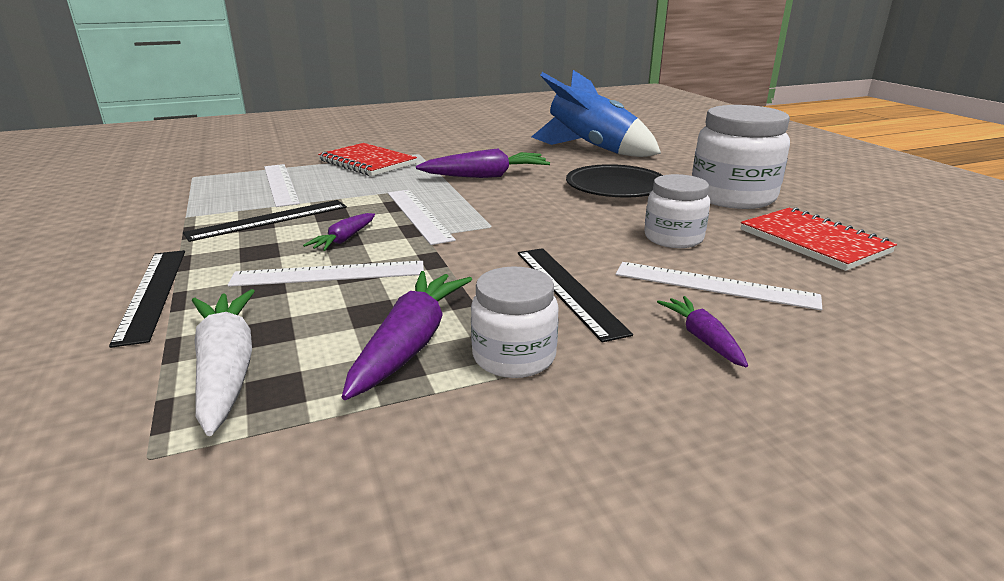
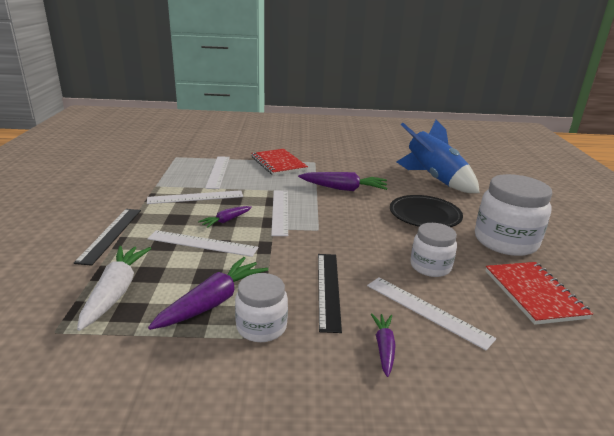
camera: 20 degrees right, 0 degrees up
black ruler [183,200,347,242] -> white ruler [147,190,243,204]

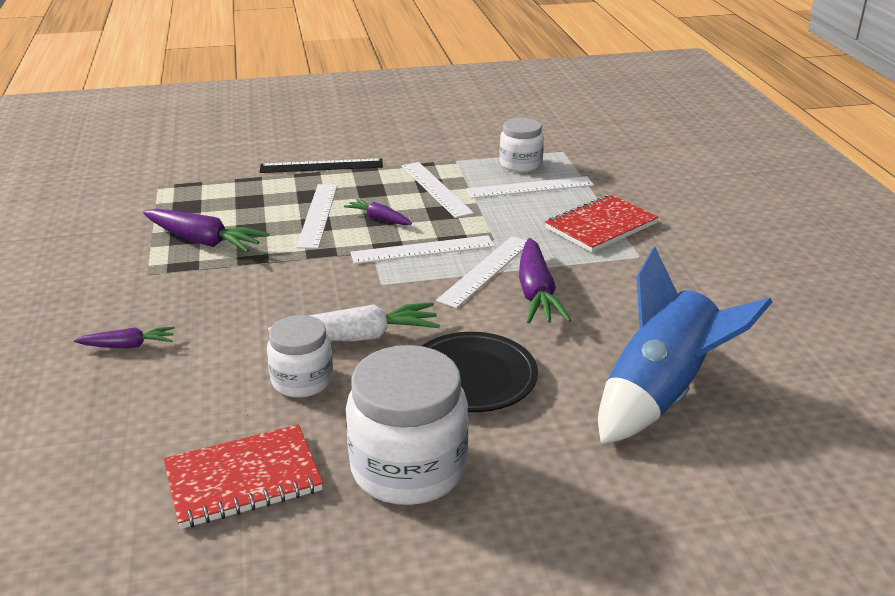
camera: 80 degrees right, 5 degrees up
white carrot [77,246,151,331] -> white carrot moved to [268,302,440,341]
white jar [235,273,288,342] -> white jar moved to [499,118,544,172]
black ruler [318,254,342,333] -> none
white ruler [367,277,496,350] -> white ruler moved to [436,236,527,308]

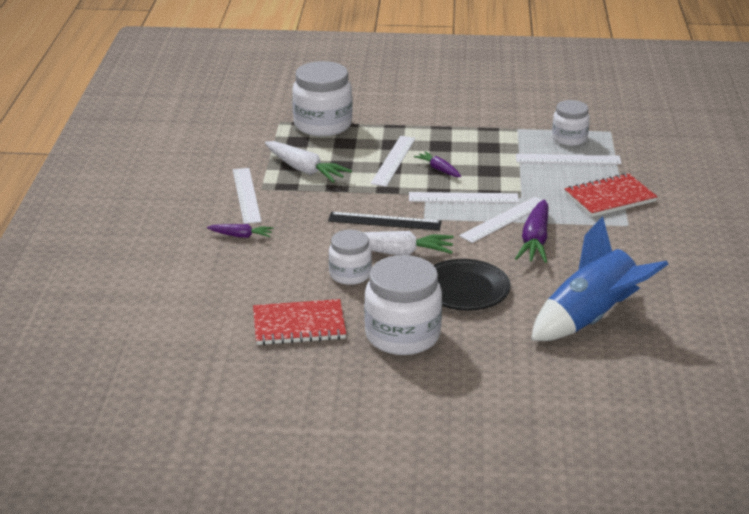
camera: 15 degrees right, 0 degrees up
purple carrot [143,209,269,252] -> white carrot [265,141,352,183]
black ruler [260,158,383,173] -> black ruler moved to [328,212,442,231]
white ruler [402,162,474,218] -> white ruler moved to [233,168,262,224]
none -> white jar [292,61,353,136]

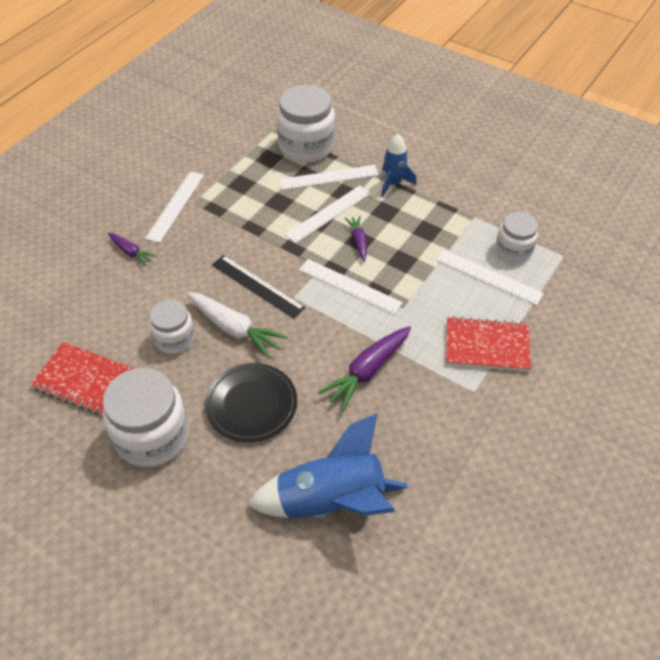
camera: 30 degrees right, 20 degrees up
white carrot [265,141,352,183] -> none
white ruler [459,196,548,243] -> white ruler moved to [279,165,379,190]
none -> blue rocket [381,134,417,197]

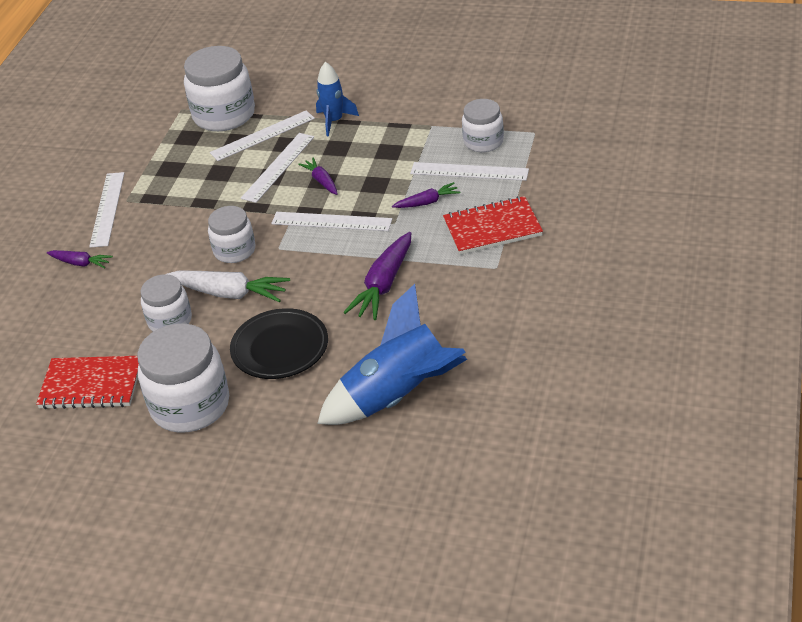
camera: 15 degrees left, 10 degrees down
black ruler [212,255,305,318] -> white jar [208,206,256,263]
none -> purple carrot [392,182,460,208]

